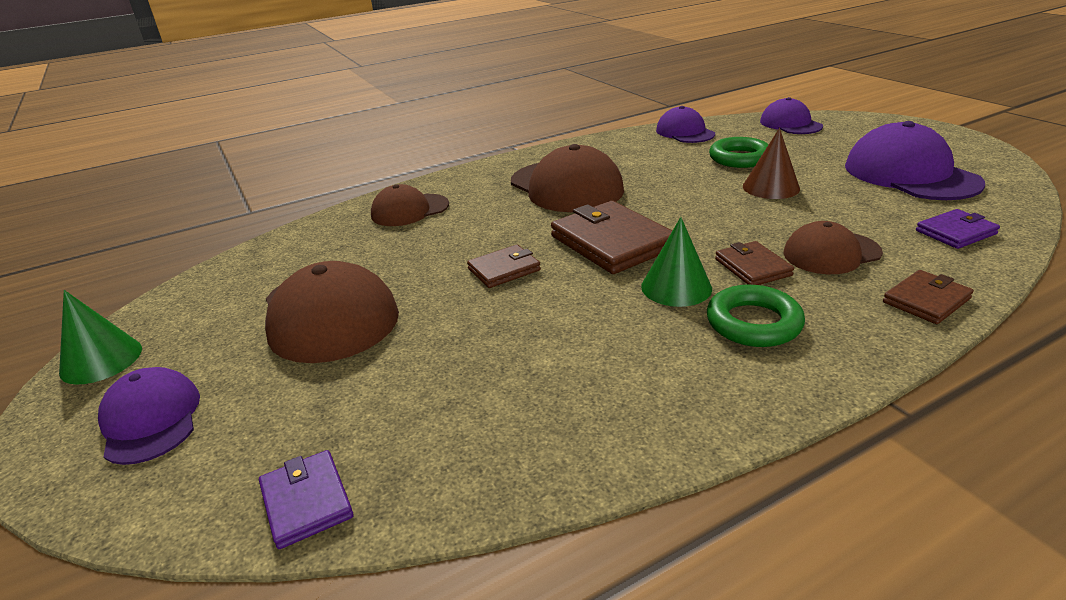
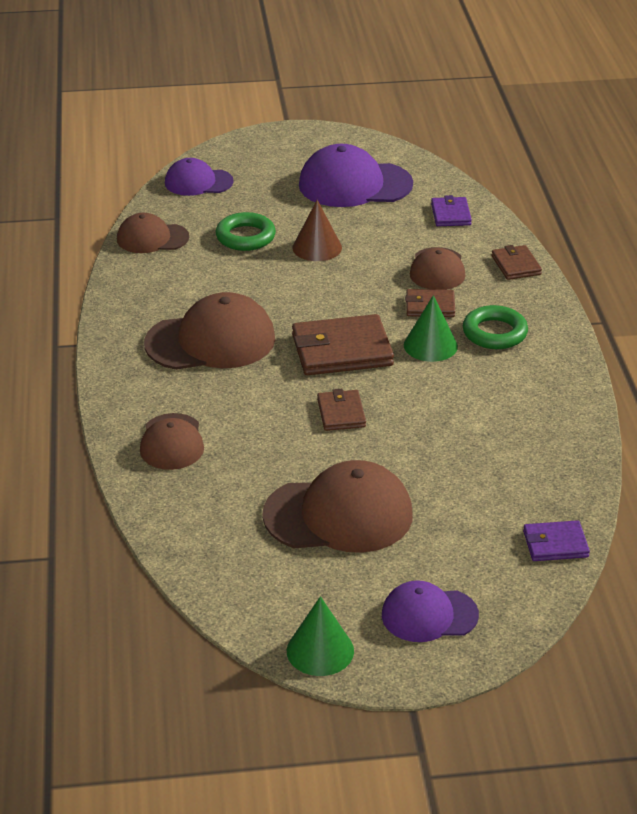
camera: 70 degrees left, 5 degrees up
purple cap [656,106,715,143] -> brown cap [117,213,189,253]

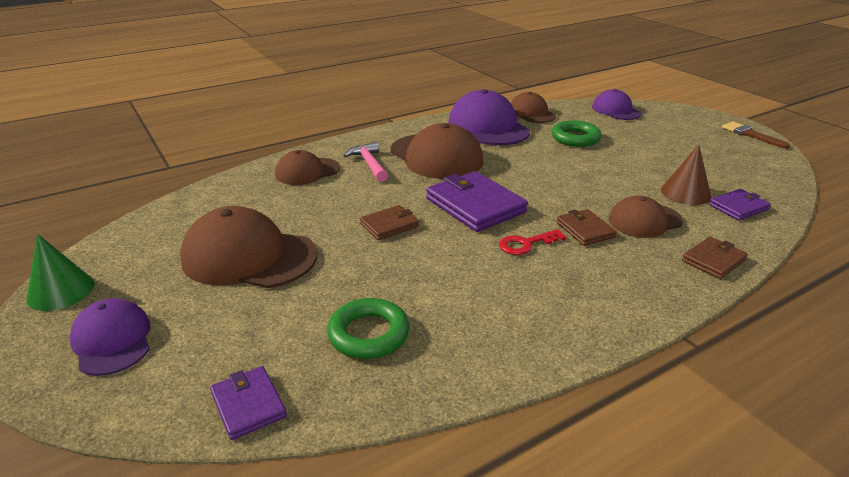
camera: 65 degrees right, 5 degrees down
brown cap [262,460,413,553] -> brown cap turned 135 degrees clockwise [180,206,317,288]
brown cone [292,200,342,261] -> brown cone moved to [661,144,711,205]
brown wallet [292,314,394,375] -> purple wallet [426,171,528,232]
purple cap [299,144,413,207] -> purple cap moved to [448,89,530,145]
green cone [404,295,458,362] -> red key [499,229,566,255]
green ring [463,305,528,349] -> green ring moved to [327,298,410,359]
none -> pink hammer [344,142,388,182]
none -> brown brush [722,121,790,149]

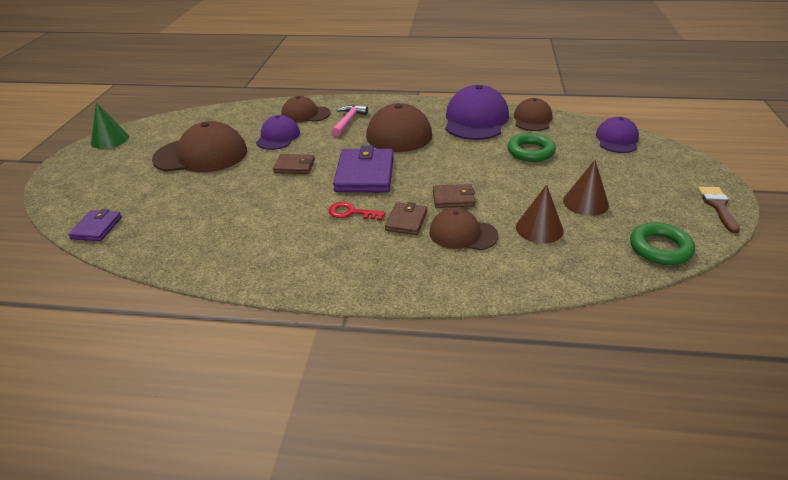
camera: 40 degrees right, 5 degrees up
purple cap [69,298,150,376] -> purple cap moved to [256,115,300,150]
brown cap [180,206,317,288] -> brown cap turned 120 degrees clockwise [152,121,247,172]
green ring [327,298,410,359] -> green ring moved to [630,222,695,265]
brown wallet [682,237,748,279] -> brown wallet moved to [433,184,476,208]
purple wallet [709,189,771,221] -> none
none -> brown cone [563,160,609,216]

